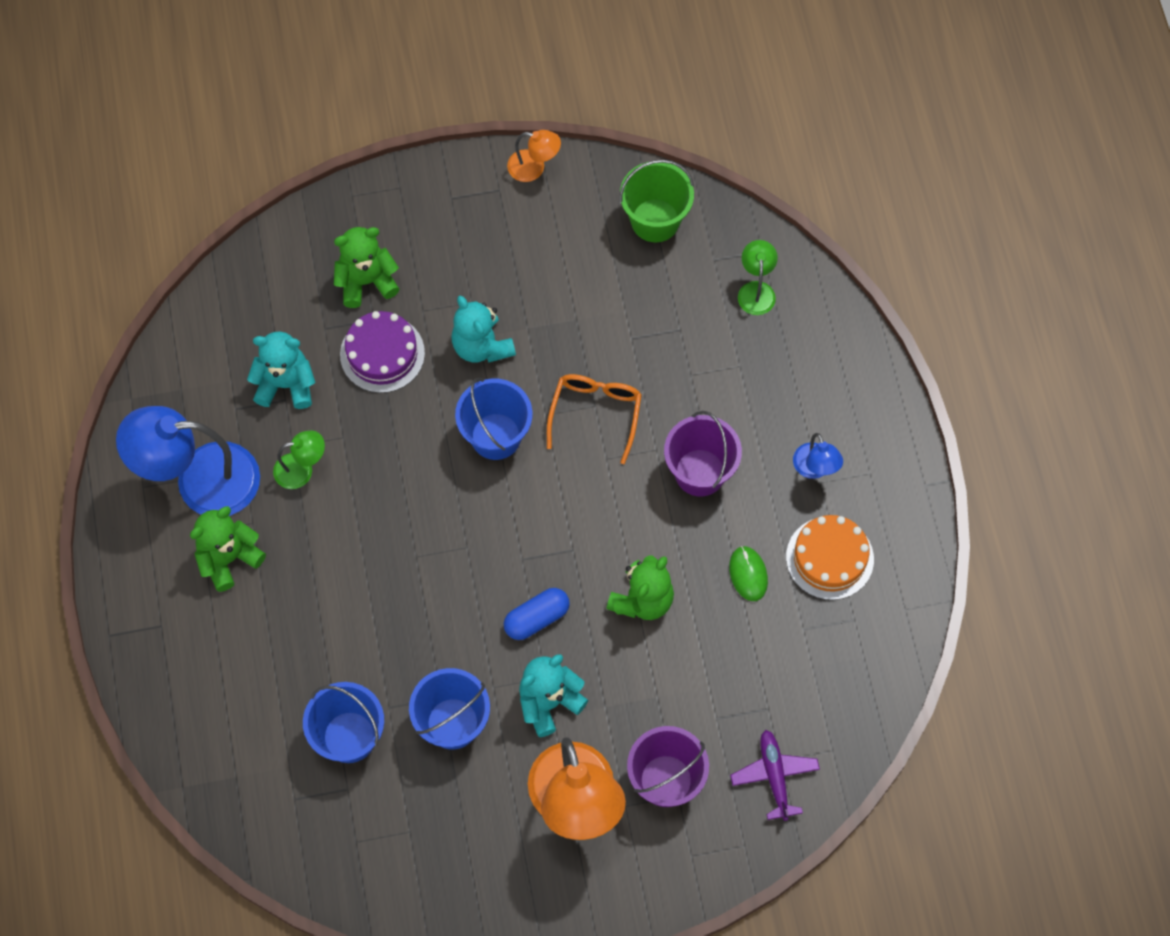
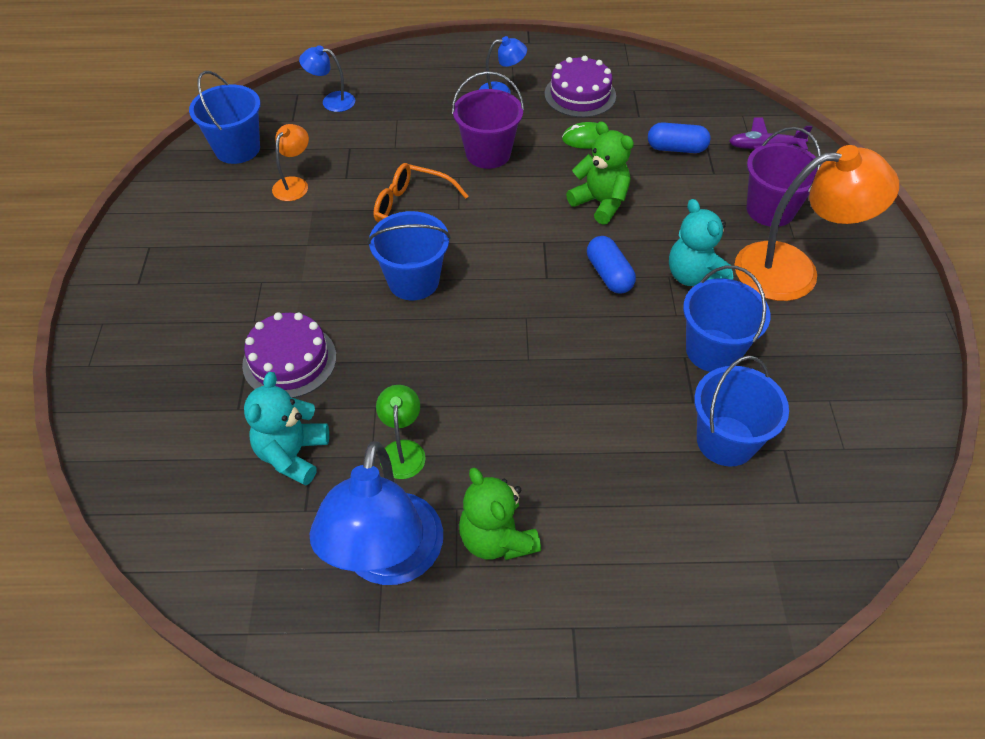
camera: 80 degrees left, 15 degrees down
green teddy bear [334,227,399,308] -> none
turquoise teddy bear [451,296,516,363] -> none
orange lamp [507,130,561,182] -> orange lamp moved to [272,124,309,201]
green bucket [620,160,694,242] -> blue bucket [189,71,261,164]
green lamp [738,240,778,315] -> blue lamp [299,45,355,112]
orange cake [786,515,874,600] -> purple cake [545,56,616,118]
none -> blue capsule [648,122,711,153]

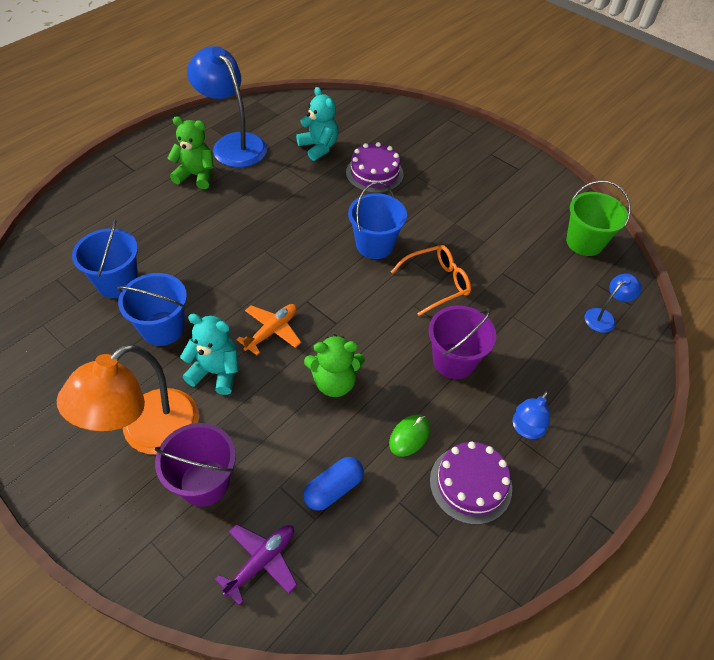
camera: 130 degrees right, 0 degrees up
blue bucket [189,71,261,164] -> green bucket [566,180,631,256]
orange lamp [272,124,309,201] -> none
green lamp [376,385,426,479] -> none
blue capsule [587,236,636,293] -> orange plane [236,304,301,355]

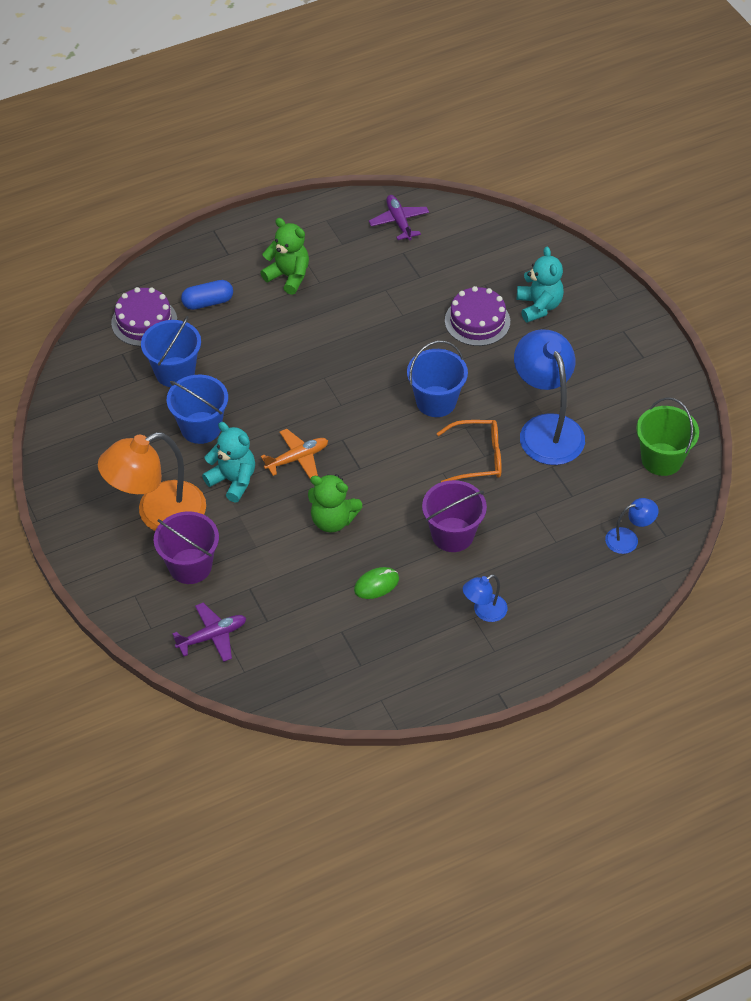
camera: 25 degrees right, 0 degrees up
blue lamp [187,46,267,167] -> blue lamp moved to [514,329,585,465]
turquoise teddy bear [296,87,339,161] -> turquoise teddy bear moved to [517,247,564,323]
blue capsule [303,457,364,511] -> blue capsule moved to [181,280,233,310]
purple cake [430,441,512,525] -> purple cake moved to [111,287,177,346]
none -> purple plane [369,195,429,240]

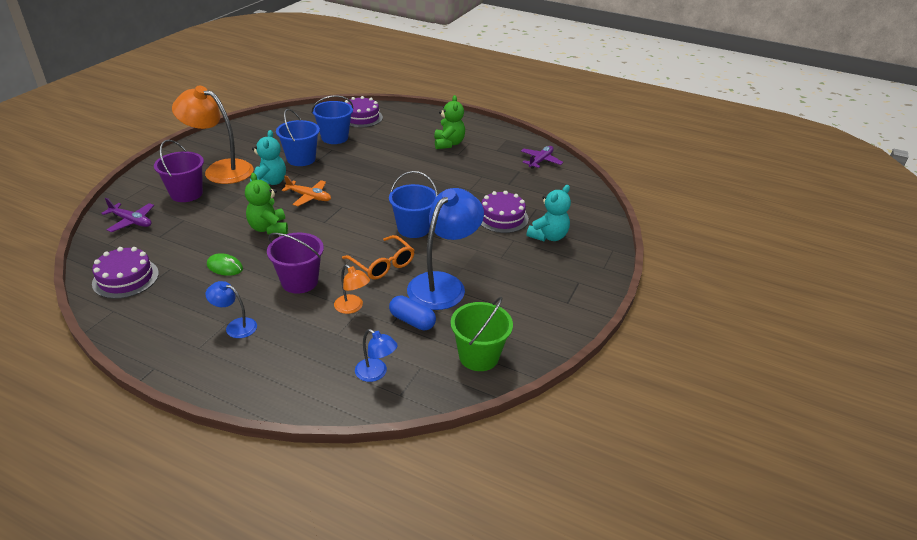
camera: 50 degrees right, 15 degrees down
blue capsule [181,280,233,310] -> blue capsule moved to [389,295,436,330]
none -> purple cake [92,247,159,299]
none -> orange lamp [334,264,370,314]

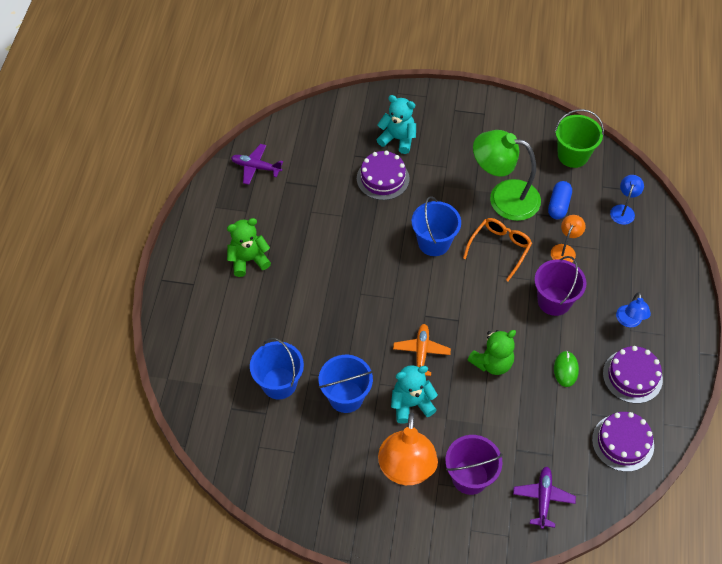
camera: 105 degrees left, 20 degrees up
purple cake [345,96,383,128] -> purple cake moved to [603,346,663,403]
blue lamp [407,188,484,310] -> green lamp [473,130,541,221]

